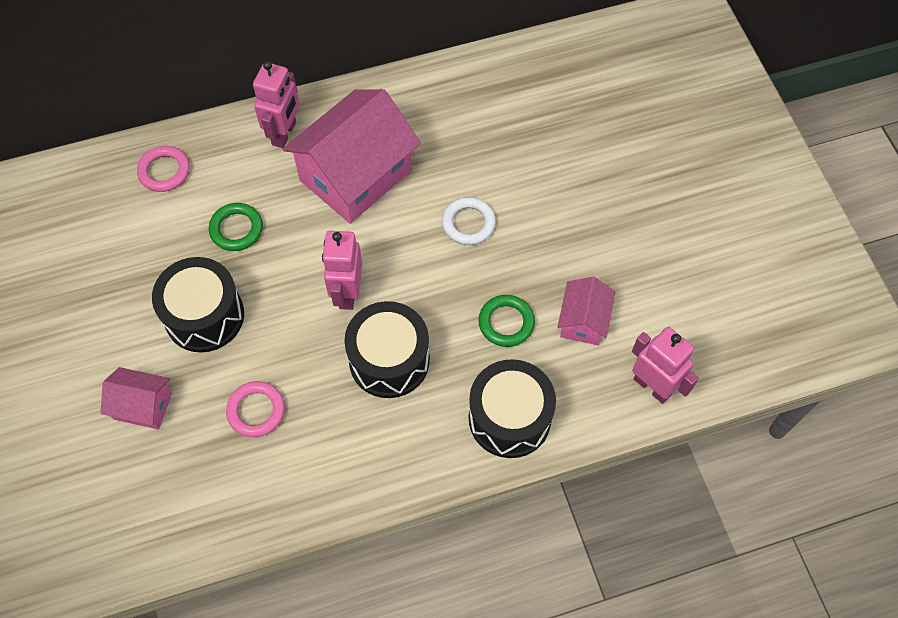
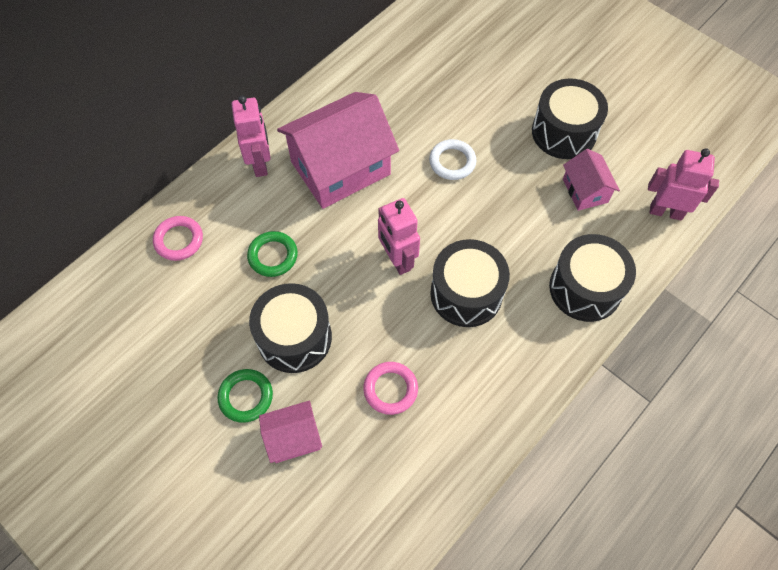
camera: 30 degrees left, 0 degrees up
pink house [283,89,421,224] -> pink house turned 45 degrees clockwise [277,92,399,209]
green ring [478,295,535,347] -> green ring moved to [217,369,273,423]
none -> black drum [532,78,608,159]

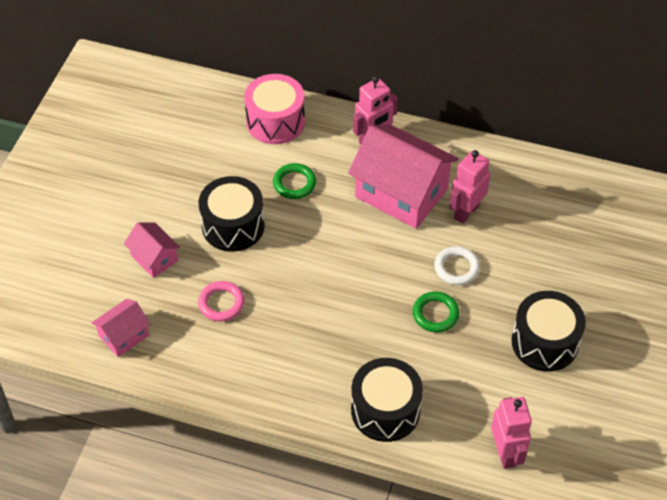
camera: 65 degrees right, 10 degrees down
pink ring [153,216,203,261] -> pink drum [244,74,305,144]
green ring [217,369,273,423] -> green ring moved to [413,291,460,332]
pink robot [378,198,420,275] -> pink robot moved to [449,150,491,224]
black drum [430,239,510,327] -> none
pink house [563,149,620,211] -> pink house moved to [91,299,151,357]

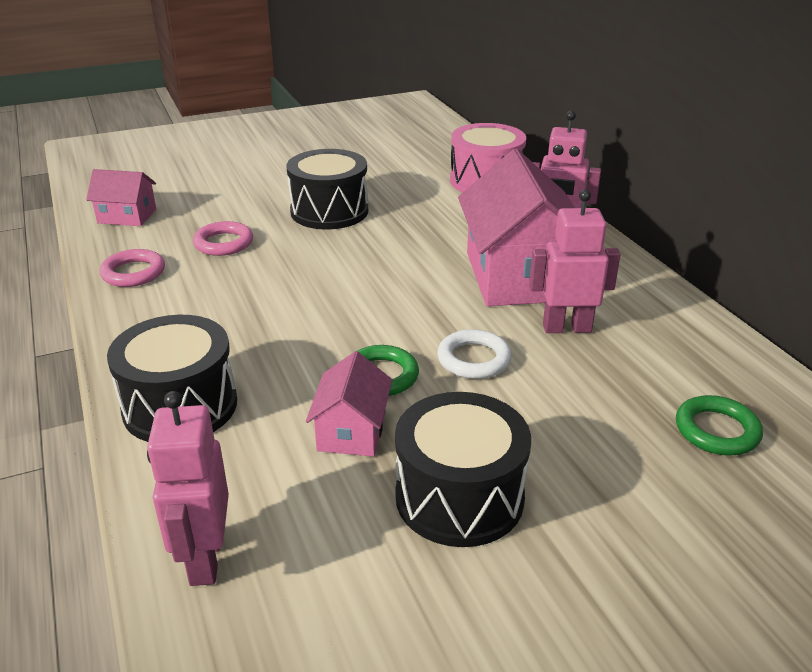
camera: 50 degrees right, 20 degrees down
pink house [124,222,180,278] -> pink house moved to [306,351,392,457]
green ring [273,163,316,199] -> green ring moved to [676,395,763,456]
pink robot [491,397,532,469] -> pink robot turned 135 degrees clockwise [147,391,229,586]
none -> pink ring [99,249,165,287]

